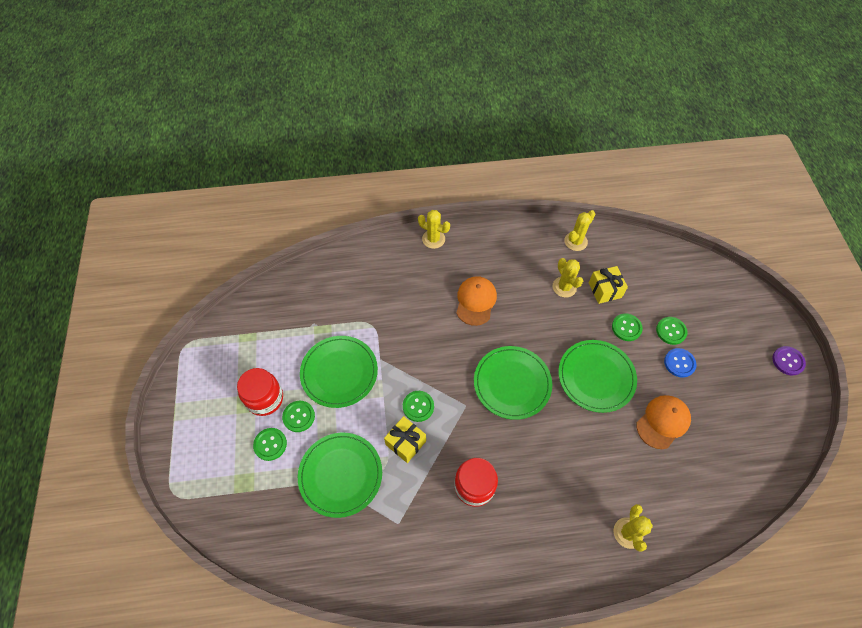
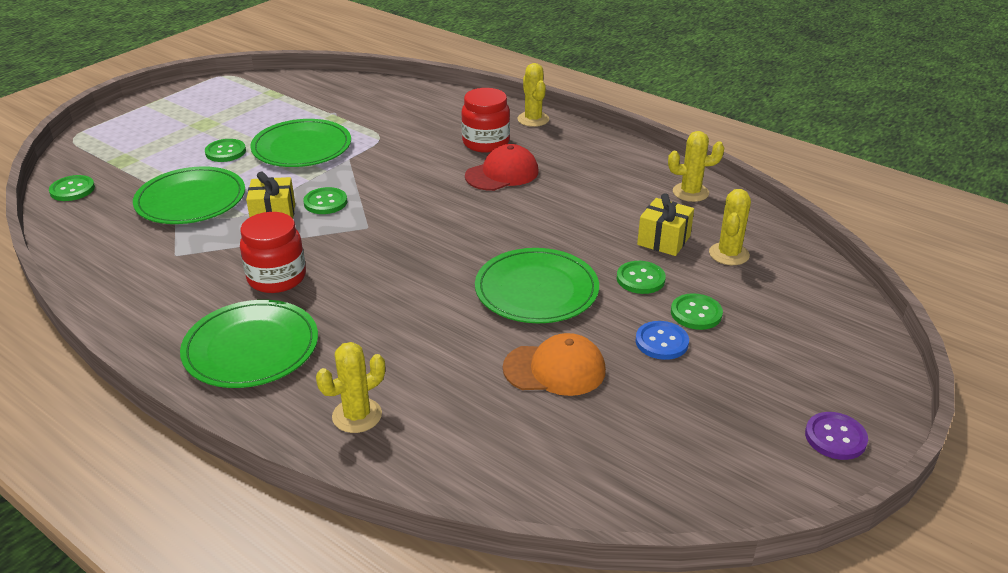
camera: 45 degrees right, 25 degrees down
red jar [237,368,283,416] -> red jar moved to [461,88,510,153]
green button [253,428,287,461] -> green button moved to [49,175,95,201]
orange cap [456,276,497,326] -> red cap [465,144,539,191]
green plate [474,346,552,420] -> green plate moved to [180,300,318,388]
yellow cactus [553,258,583,297] -> yellow cactus moved to [709,189,751,265]

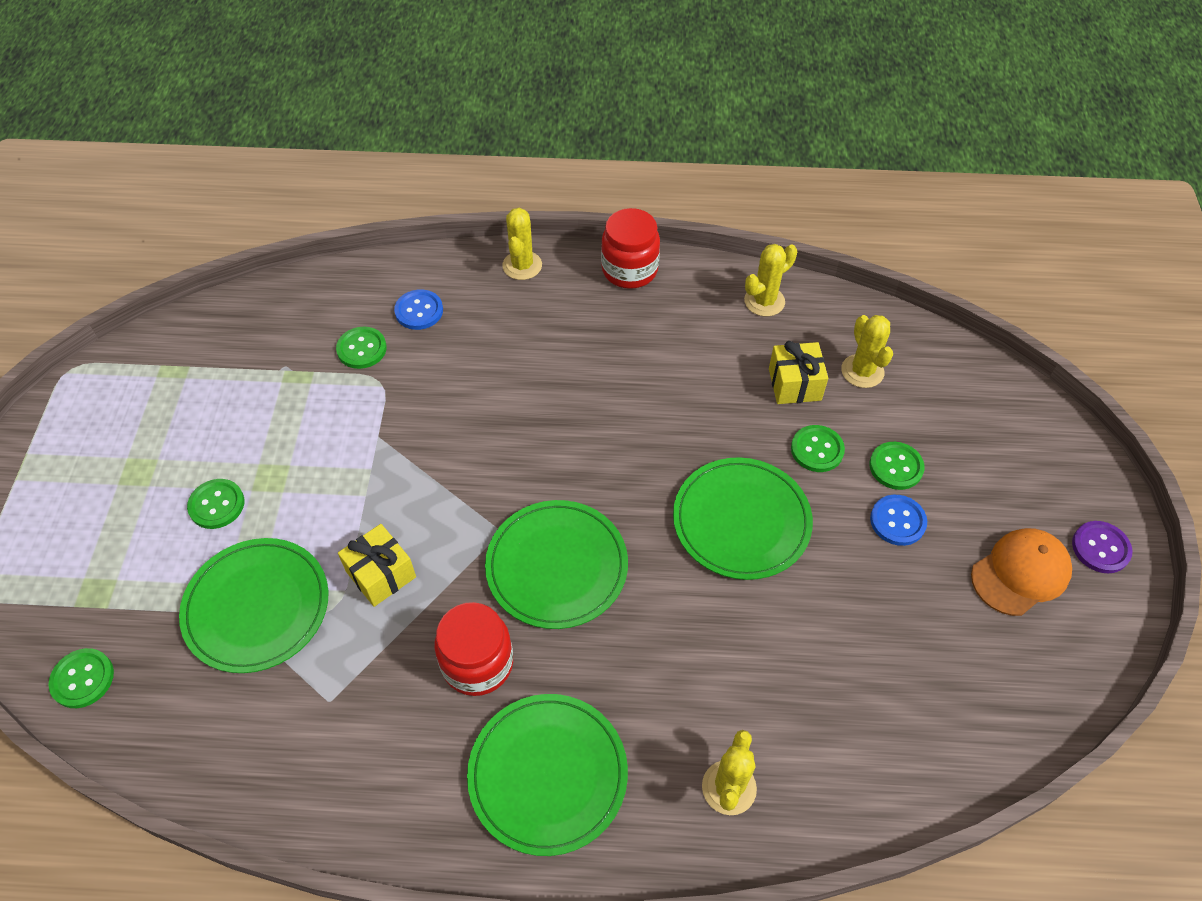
camera: 35 degrees left, 20 degrees up
green plate [250,119,351,167] -> green plate moved to [485,500,628,629]
green button [303,187,347,214] -> green button moved to [336,327,387,369]
red jar [461,88,510,153] -> red jar moved to [601,208,660,289]
red cap [465,144,539,191] -> none
orange cap [503,333,606,396] -> orange cap moved to [971,528,1072,616]
yellow cactus [517,63,549,127] -> yellow cactus turned 60 degrees clockwise [502,208,542,280]
none -> blue button [394,289,443,330]

